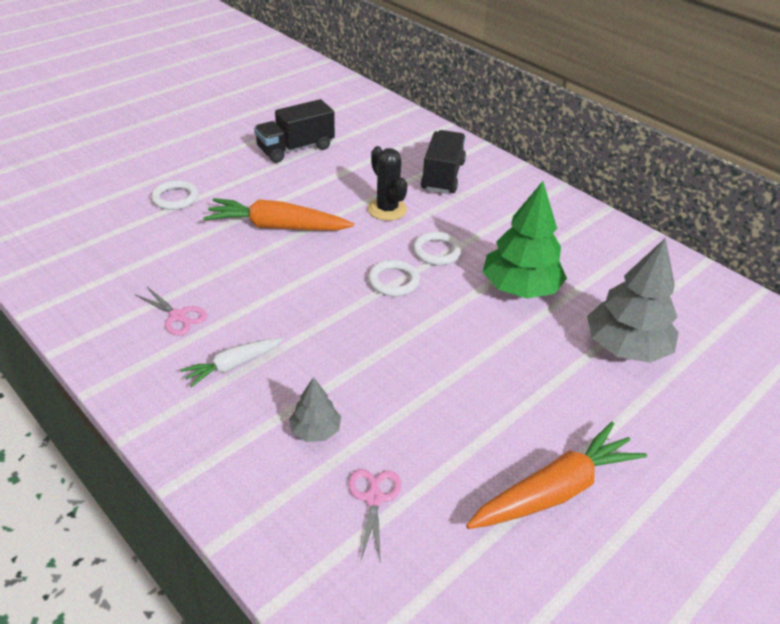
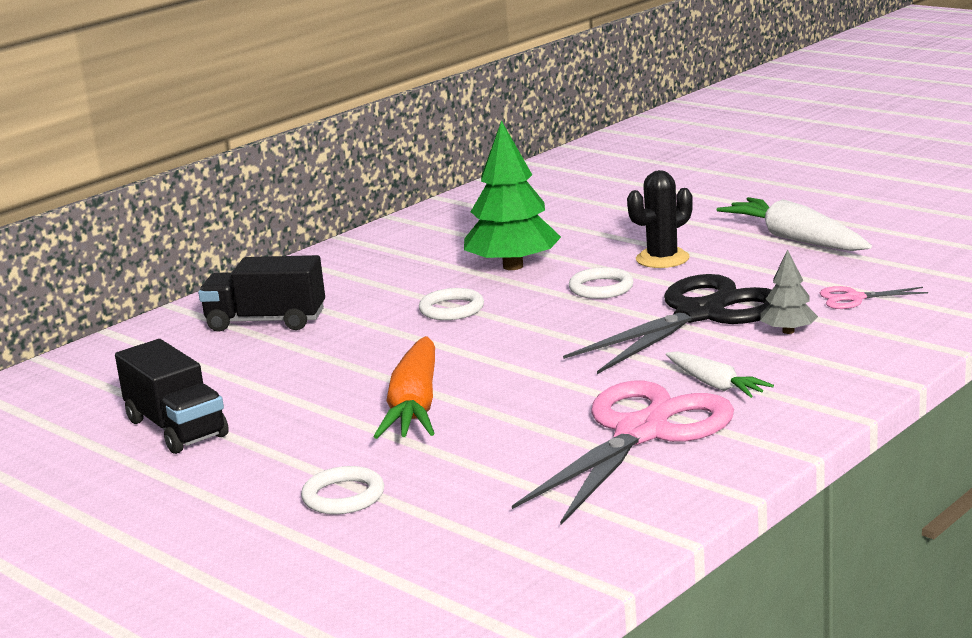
camera: 90 degrees left, 20 degrees down
pink scissors [136,287,207,336] -> pink scissors [512,381,734,525], size x2.38
black cactus [368,146,407,221] -> black cactus moved to [627,170,693,268]
white ring [368,260,420,296] -> white ring moved to [569,267,634,299]
orange carrot [466,422,647,529] -> white carrot [717,197,872,251]
grey tree [587,238,679,363] -> none
none -> black scissors [563,274,772,374]

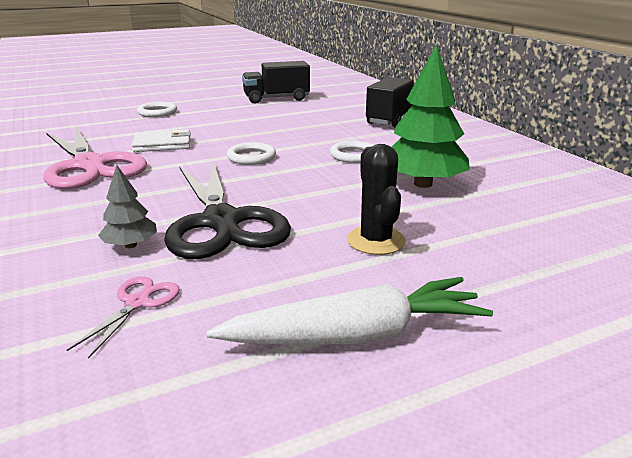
camera: 110 degrees right, 5 degrees up
orange carrot [373,336,435,439] -> none
white ring [569,267,634,299] -> white ring moved to [227,142,276,165]
white carrot [666,351,774,398] -> none
none -> white wallet [132,129,191,152]

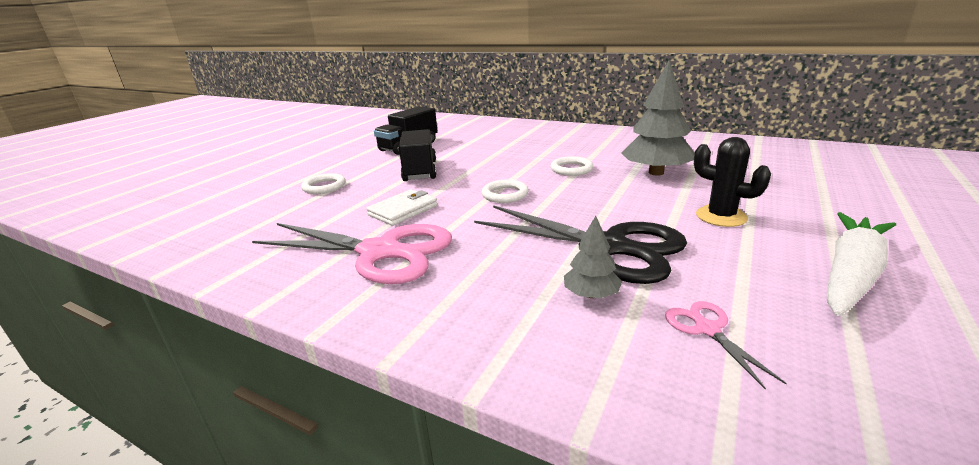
camera: 35 degrees left, 0 degrees up
black truck [366,77,414,128] -> black truck moved to [399,129,436,181]
green tree [392,44,470,188] -> grey tree [621,60,694,176]

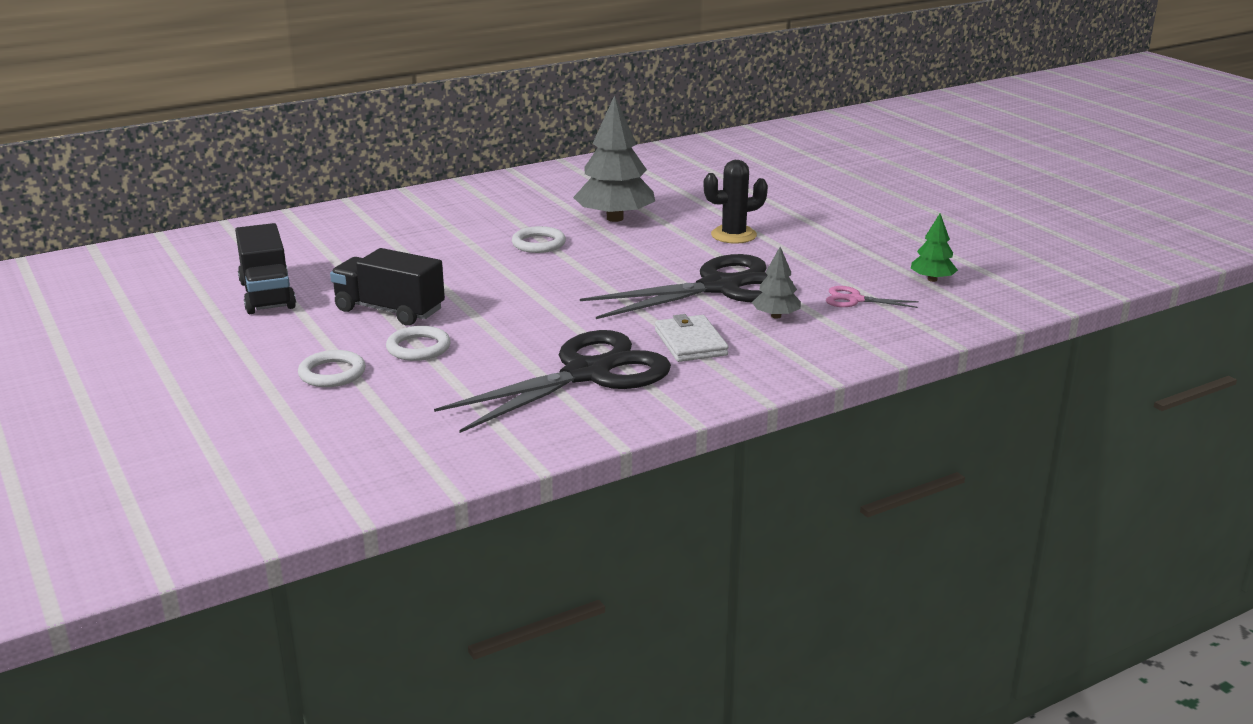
camera: 60 degrees left, 0 degrees up
pink scissors [252,223,452,284] -> black scissors [434,330,671,433]
white wallet [366,189,437,226] -> white wallet moved to [655,314,729,362]
white ring [482,180,529,203] -> white ring moved to [386,326,451,361]
white carrot [827,212,896,316] -> none
none -> green tree [911,213,958,282]

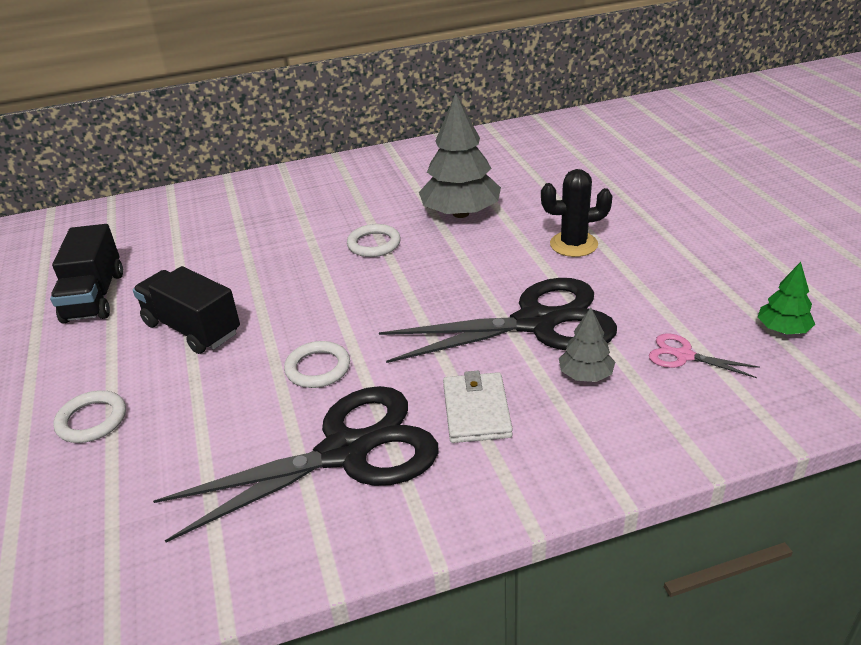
camera: 15 degrees right, 10 degrees up
white ring [386,326,451,361] -> white ring moved to [284,341,350,388]

